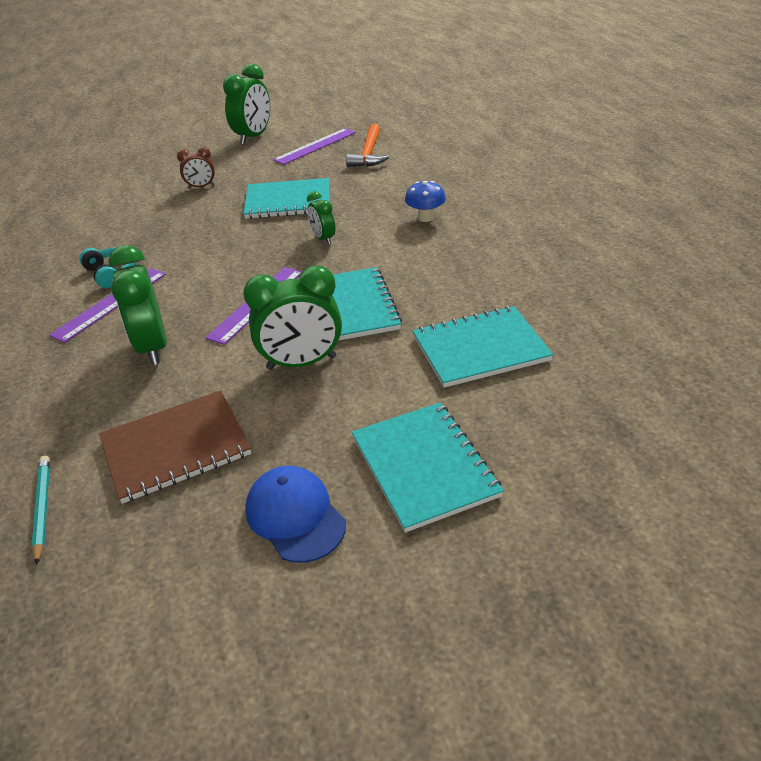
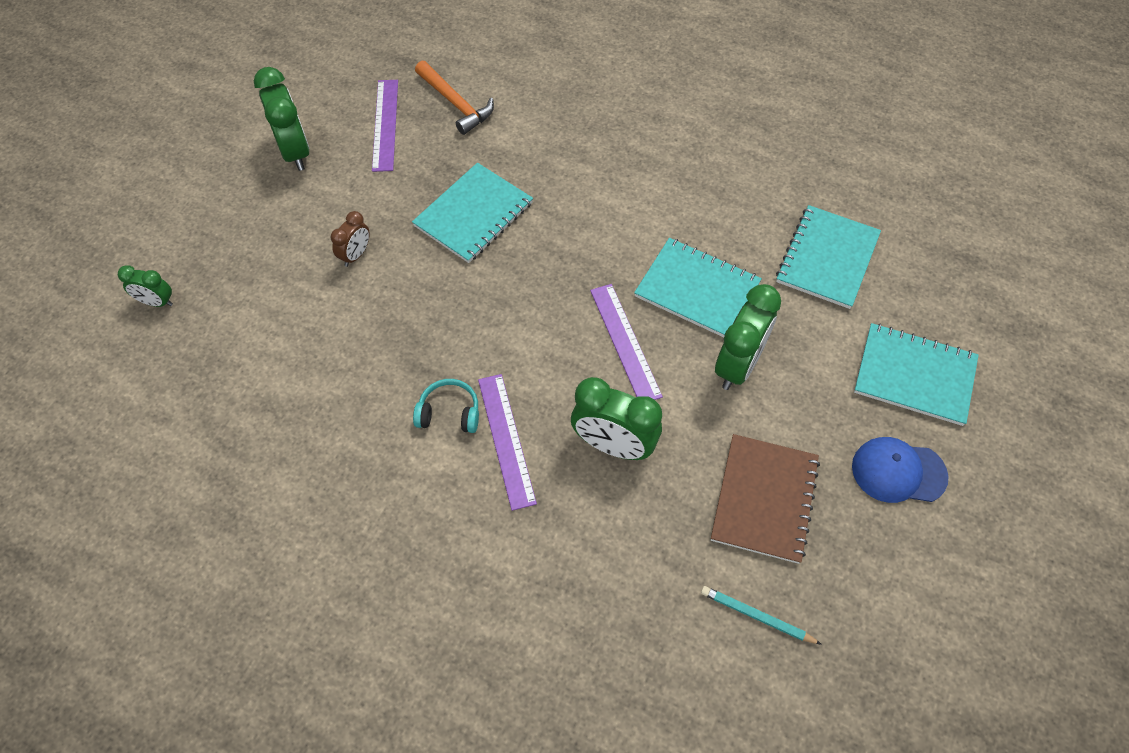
camera: 50 degrees left, 20 degrees up
green clock [307,191,335,245] -> green clock moved to [118,265,173,307]
blue mushroom [405,181,446,222] -> none

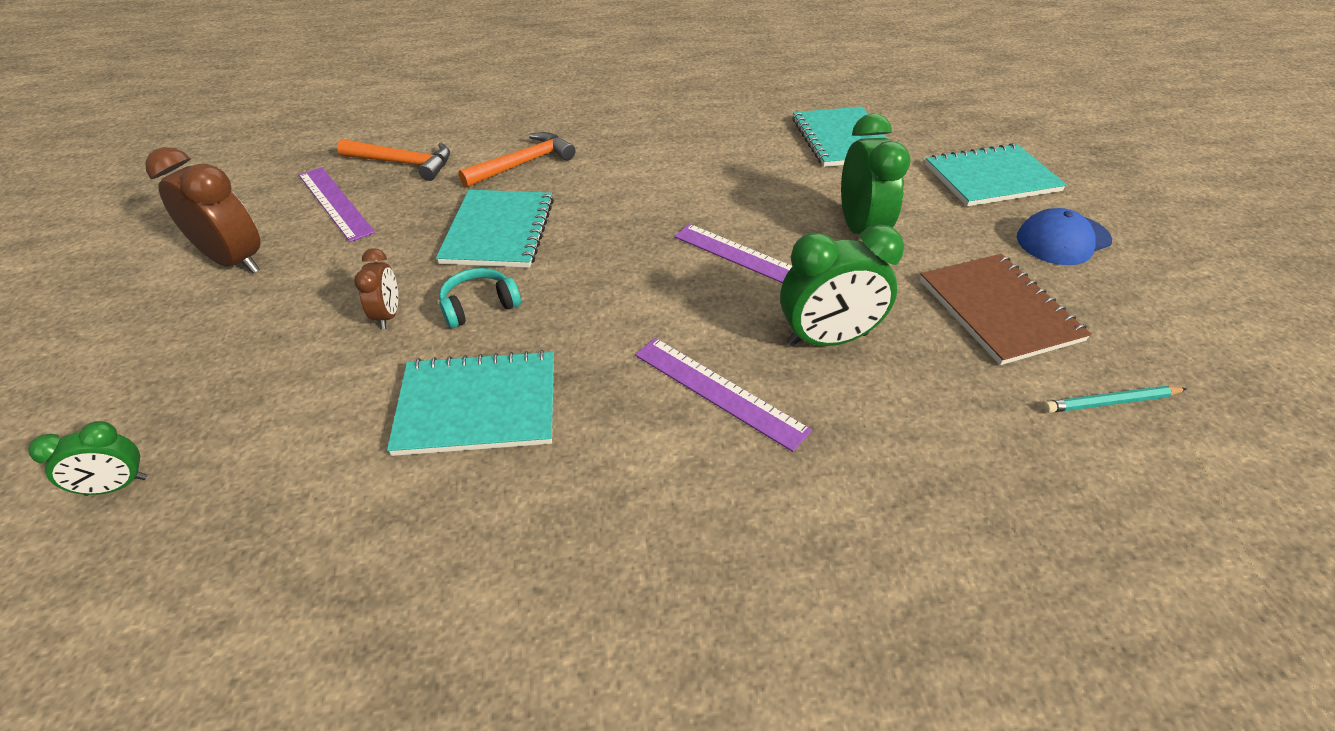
camera: 35 degrees left, 15 degrees down
green clock [254,67,310,171] -> brown clock [145,147,261,273]
turquoise headphones [413,379,479,433] -> turquoise headphones moved to [439,268,521,328]
turquoise notebook [634,238,762,337] -> turquoise notebook moved to [387,350,554,456]
none -> orange hammer [458,132,576,188]

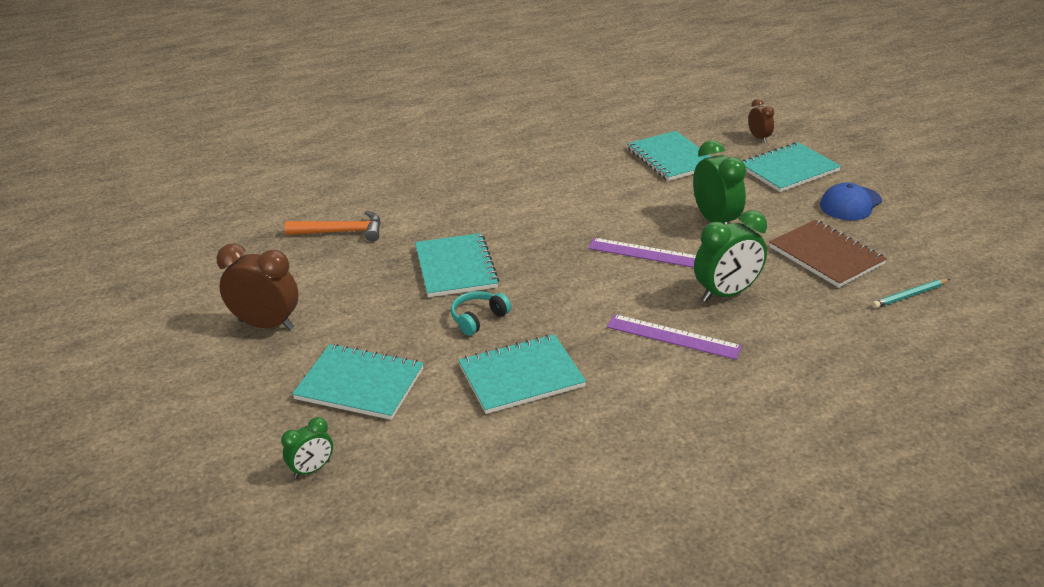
camera: 15 degrees left, 10 degrees down
purple ruler [299,167,375,242] -> none
brown clock [354,248,398,329] -> brown clock moved to [748,99,775,143]
orange hammer [458,132,576,188] -> none
none -> turquoise notebook [292,344,424,420]

